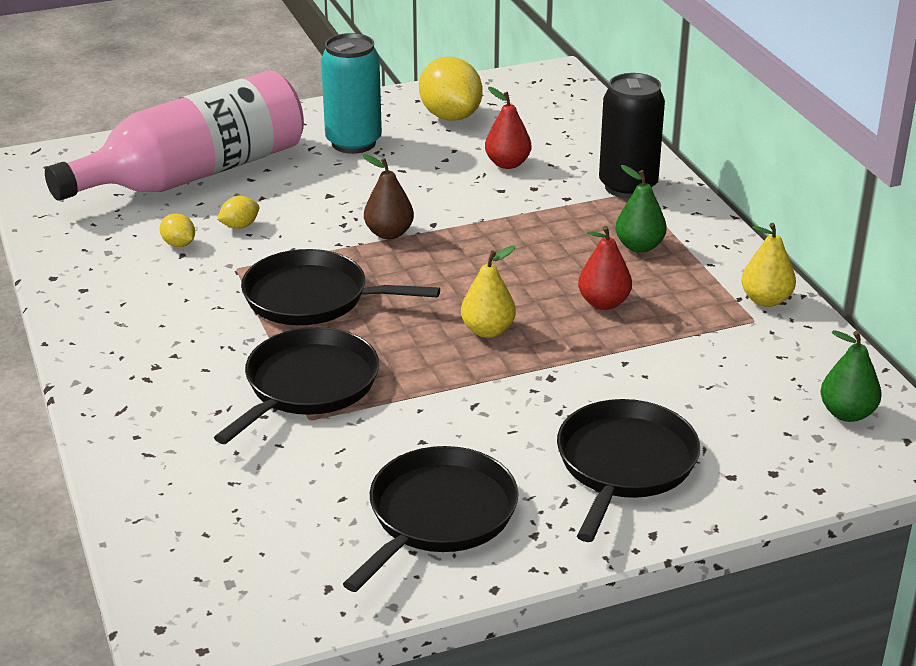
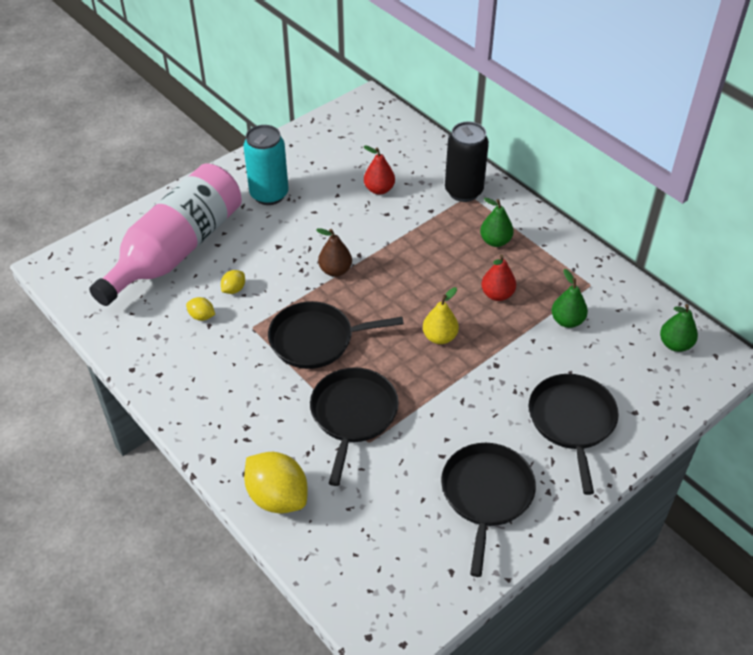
camera: 20 degrees left, 15 degrees up
yellow lemon [419,57,483,121] -> yellow lemon moved to [244,452,308,513]
yellow pear [741,223,796,307] -> none
none -> green pear [552,269,588,328]

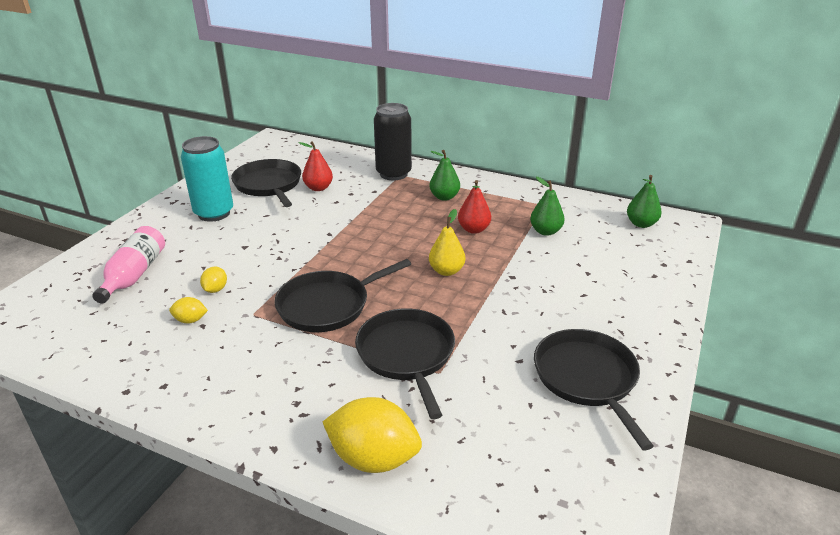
camera: 25 degrees left, 15 degrees down
pink bottle [89,163,242,306] -> pink bottle [92,226,165,304], size x0.51
brown pear [316,228,352,277] -> none
black pan [529,374,619,495] -> black pan moved to [231,159,301,207]

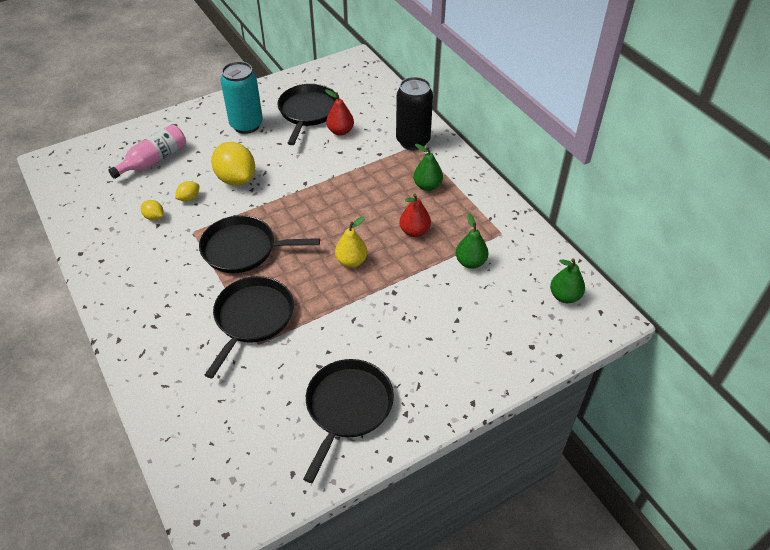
camera: 35 degrees right, 15 degrees up
yellow lemon [323,397,422,473] -> yellow lemon moved to [211,142,255,186]

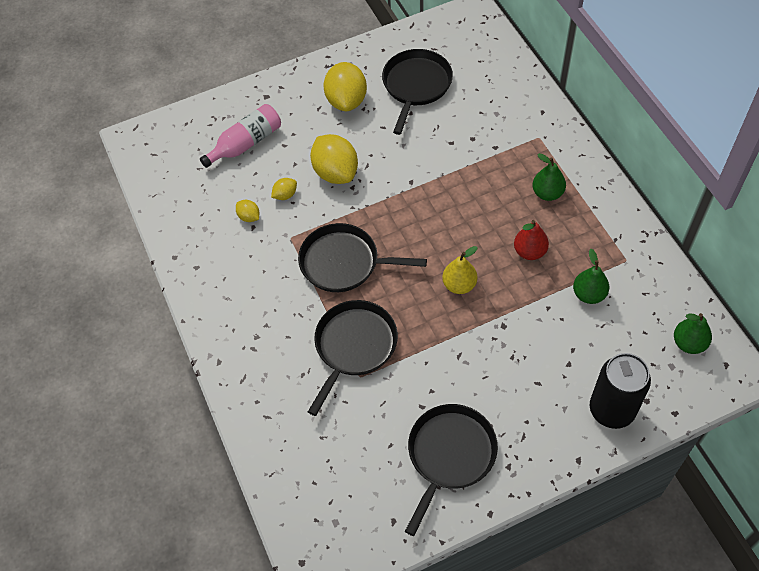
camera: 10 degrees right, 10 degrees up
turquoise can [220,61,263,134] -> yellow lemon [323,62,367,111]
red pear [325,90,354,136] -> none
black can [396,77,433,150] -> black can moved to [590,353,651,429]

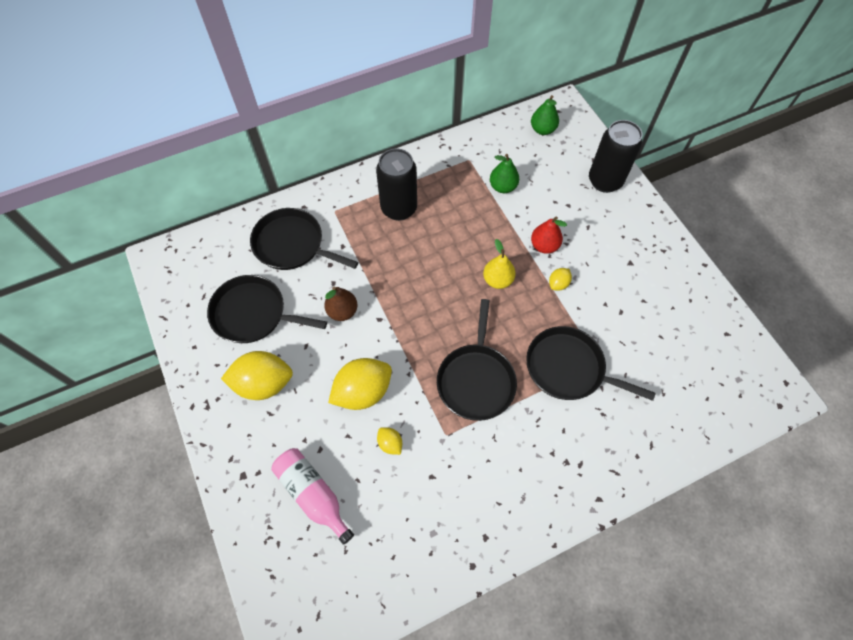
camera: 95 degrees left, 5 degrees up
yellow lemon [236,200,259,222] -> yellow lemon moved to [549,268,572,291]
black pan [405,404,498,536] -> black pan moved to [250,208,358,270]
red pear [514,220,549,260] -> red pear moved to [531,216,567,254]
green pear [532,153,566,201] -> black can [376,149,417,221]
none -> brown pear [324,286,358,321]

